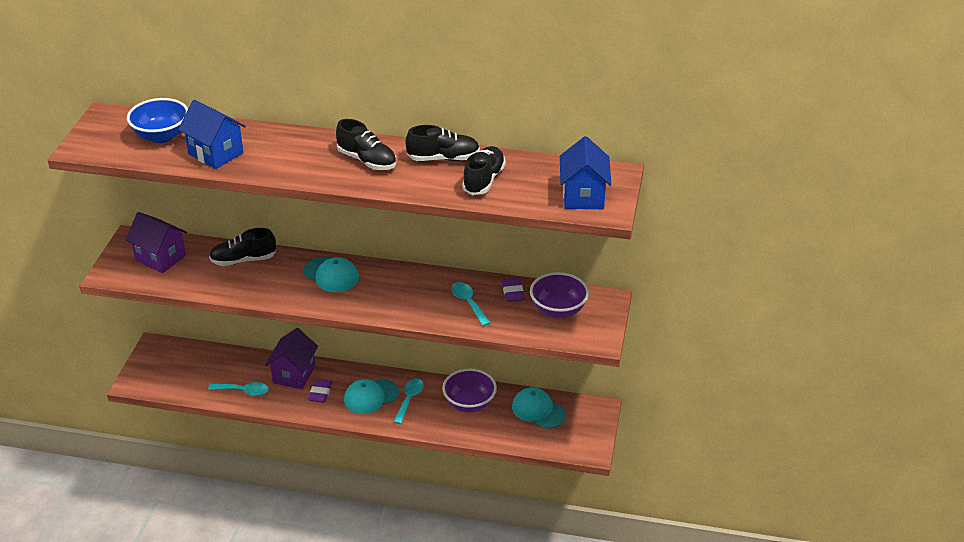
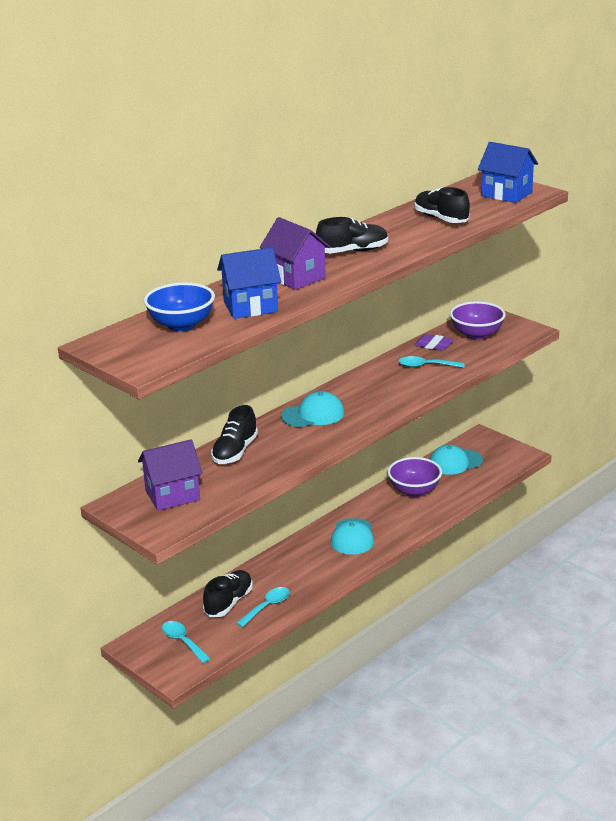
camera: 55 degrees left, 10 degrees down
purple house [265,328,318,389] -> purple house moved to [260,217,331,290]
purple eraser [308,379,333,403] -> none
turquoise spoon [394,378,424,424] -> turquoise spoon moved to [162,621,211,663]
black shoe [406,125,480,161] -> black shoe moved to [203,570,253,617]

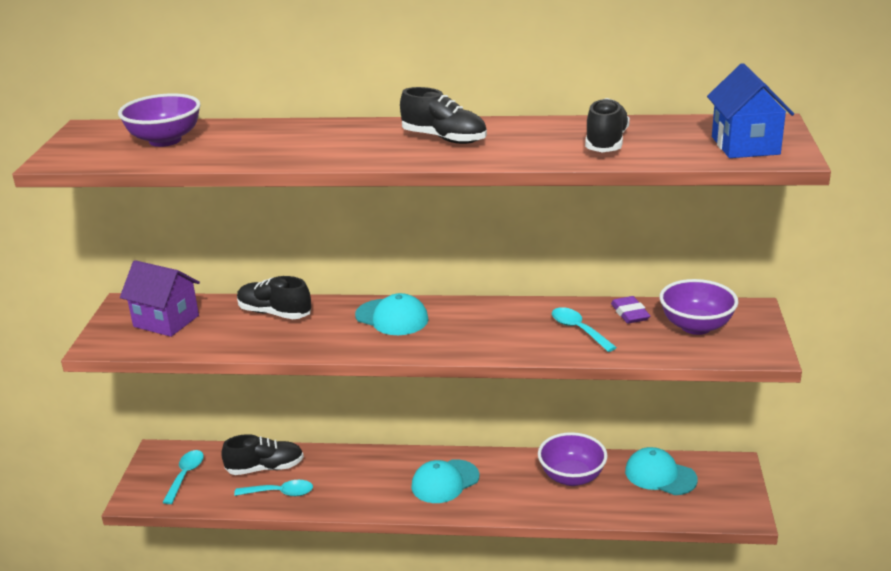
camera: 50 degrees right, 0 degrees up
blue bowl [144,282,215,332] -> purple bowl [118,93,201,147]
black shoe [211,405,258,464] -> black shoe turned 45 degrees clockwise [237,276,311,319]
blue house [217,247,281,319] -> none
purple house [260,217,331,290] -> none

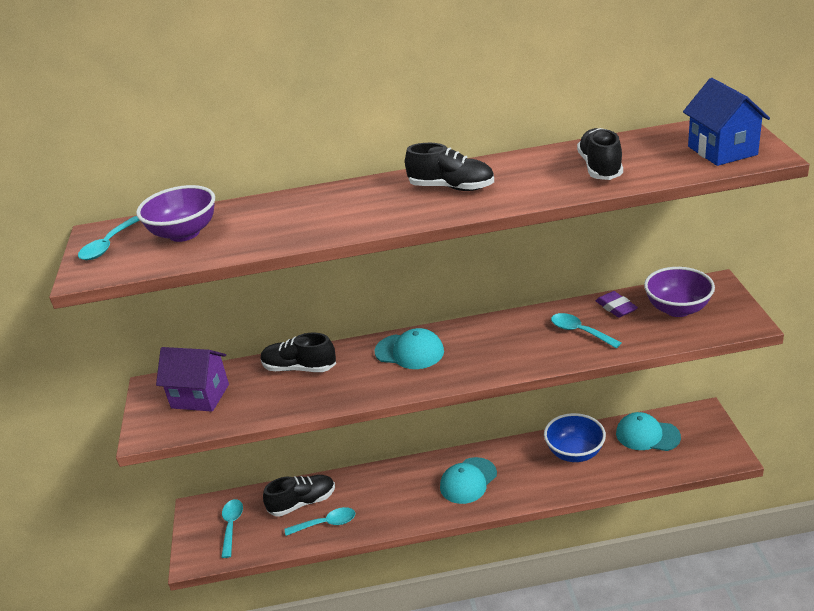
camera: 10 degrees left, 5 degrees up
purple bowl [538,432,608,486] -> blue bowl [544,413,606,462]
none -> turquoise spoon [78,216,140,260]

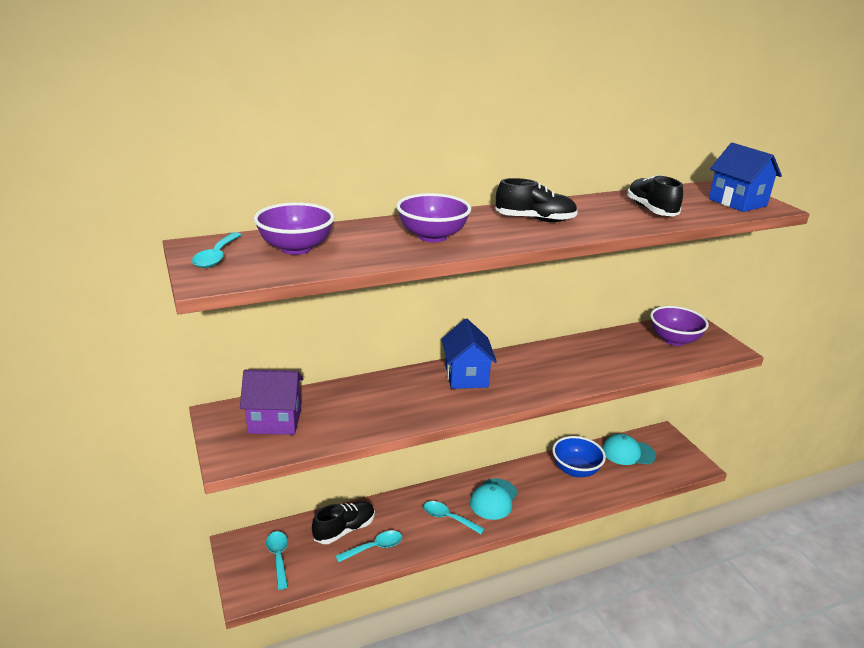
camera: 20 degrees left, 5 degrees down
black shoe [261,333,336,372] -> none
turquoise cap [375,328,444,369] -> blue house [442,319,497,389]
turquoise spoon [551,313,622,348] -> turquoise spoon moved to [424,501,485,534]
purple eraser [596,291,638,318] -> none
none -> purple bowl [396,193,471,242]

